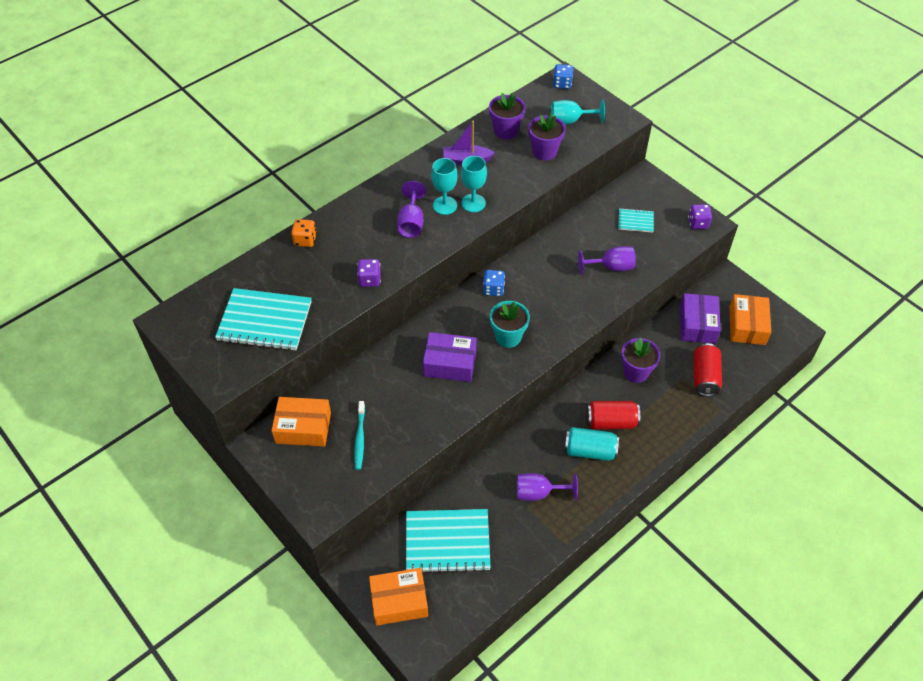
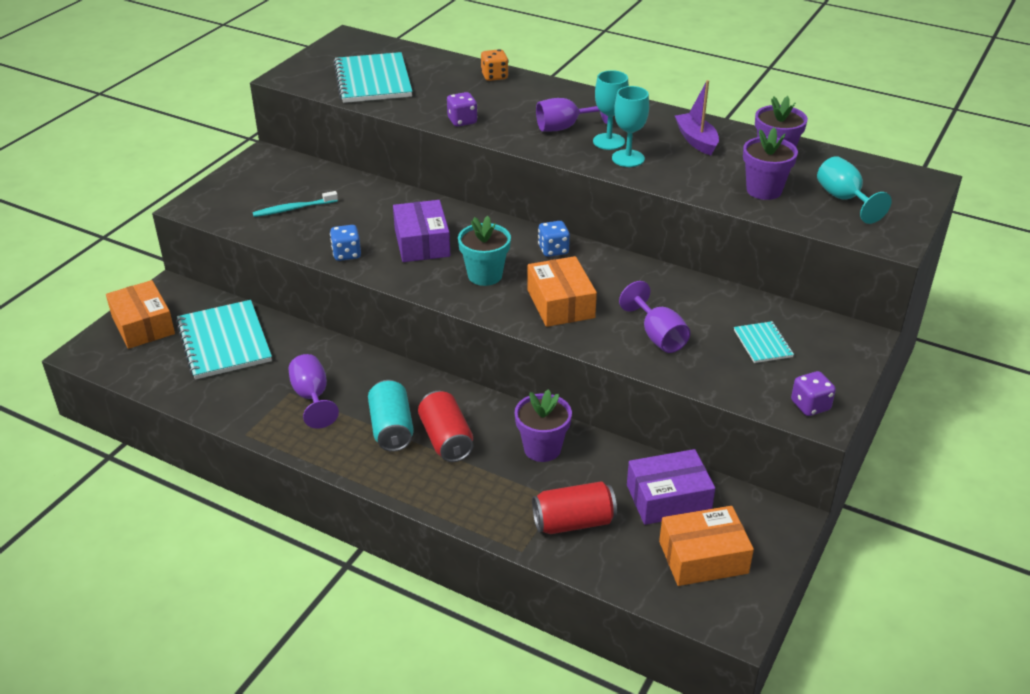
camera: 70 degrees right, 15 degrees down
orange box [271,397,331,447] -> orange box moved to [527,256,597,327]
blue dice [553,64,573,89] -> blue dice moved to [330,225,361,261]

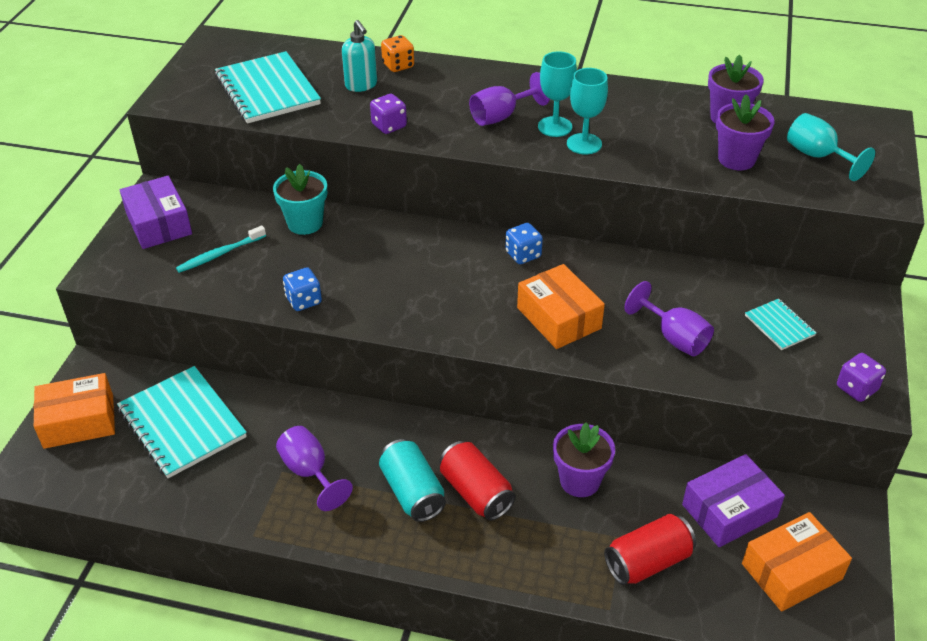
camera: 15 degrees left, 5 degrees up
orange box [106,280,175,349] -> orange box turned 60 degrees counterclockwise [34,373,115,449]
purple box [393,200,450,262] -> purple box moved to [120,176,192,249]
turquoise flower pot [458,216,511,286] -> turquoise flower pot moved to [273,164,327,235]
purple boat [675,80,719,155] -> none
none -> turquoise soap dispenser [342,20,377,92]

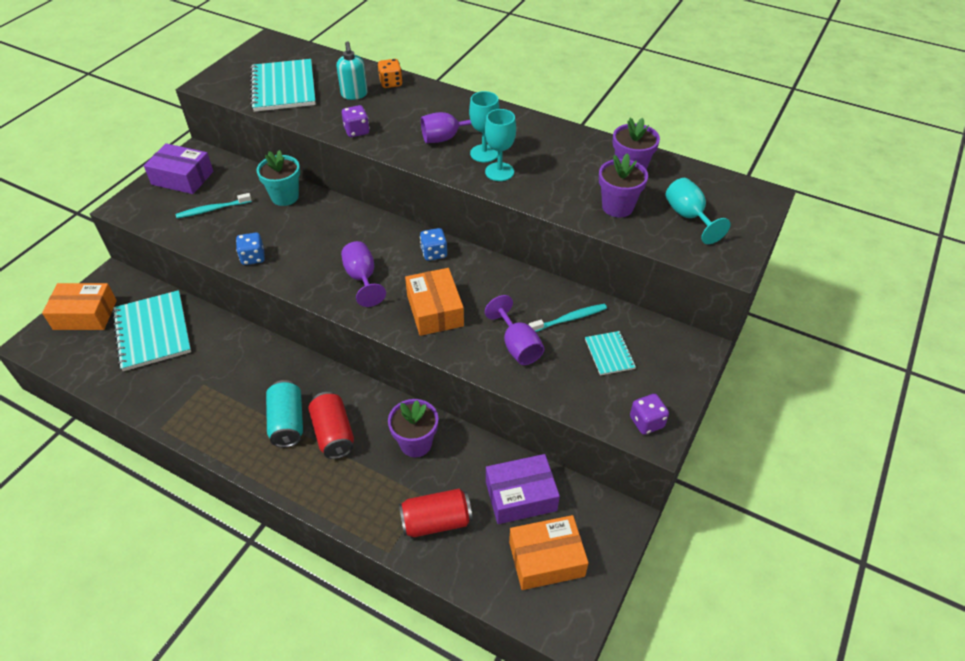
camera: 15 degrees right, 5 degrees up
purple box [120,176,192,249] -> purple box turned 60 degrees counterclockwise [144,143,213,194]
purple goblet [276,426,353,511] -> purple goblet moved to [341,241,386,307]
none -> turquoise toothbrush [529,304,607,332]

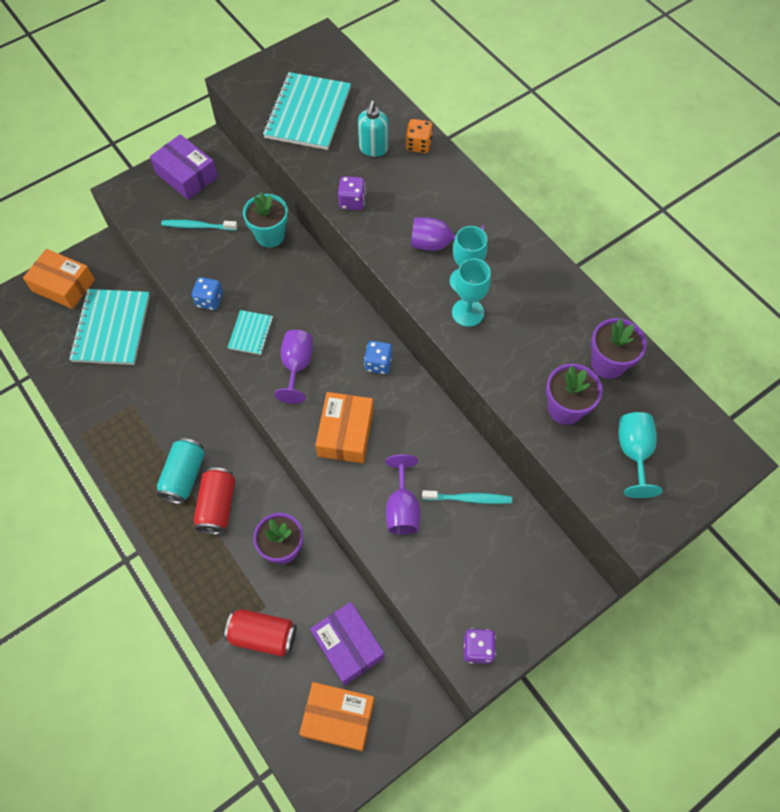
camera: 25 degrees right, 15 degrees up
purple box [486,454,560,524] -> purple box turned 45 degrees clockwise [310,602,385,686]
turquoise notebook [585,331,636,375] -> turquoise notebook moved to [227,310,273,355]

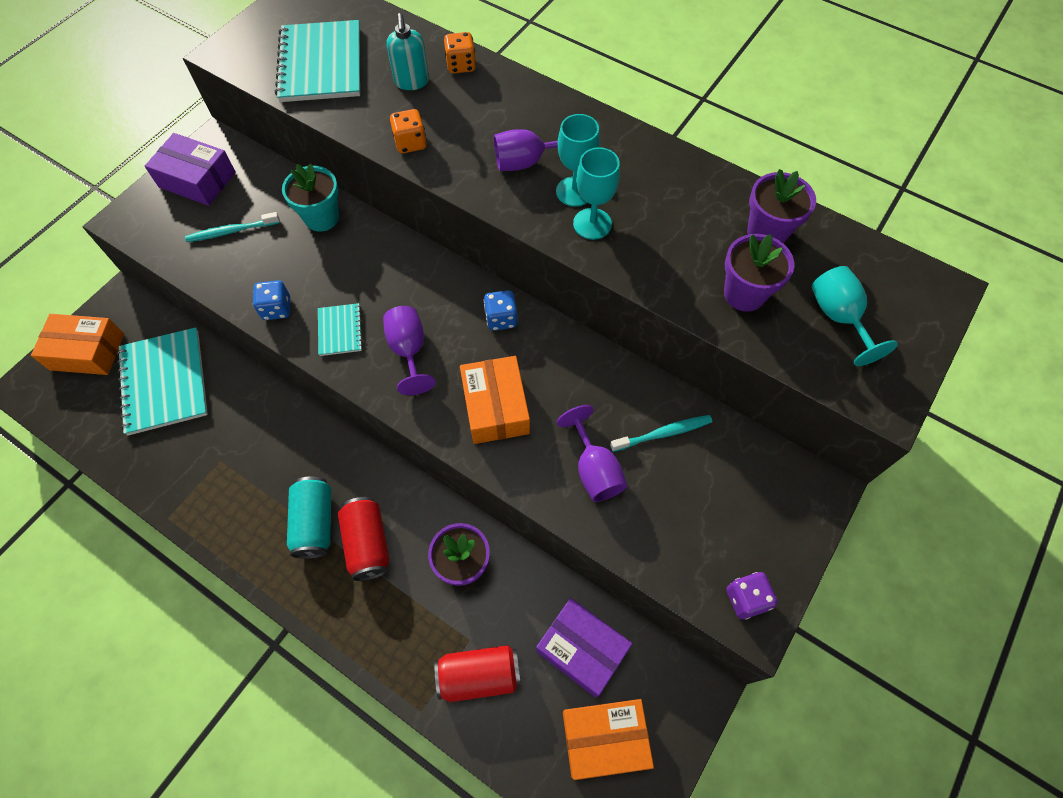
camera: 20 degrees left, 0 degrees up
purple dice [338,176,366,210] -> orange dice [390,109,427,153]

